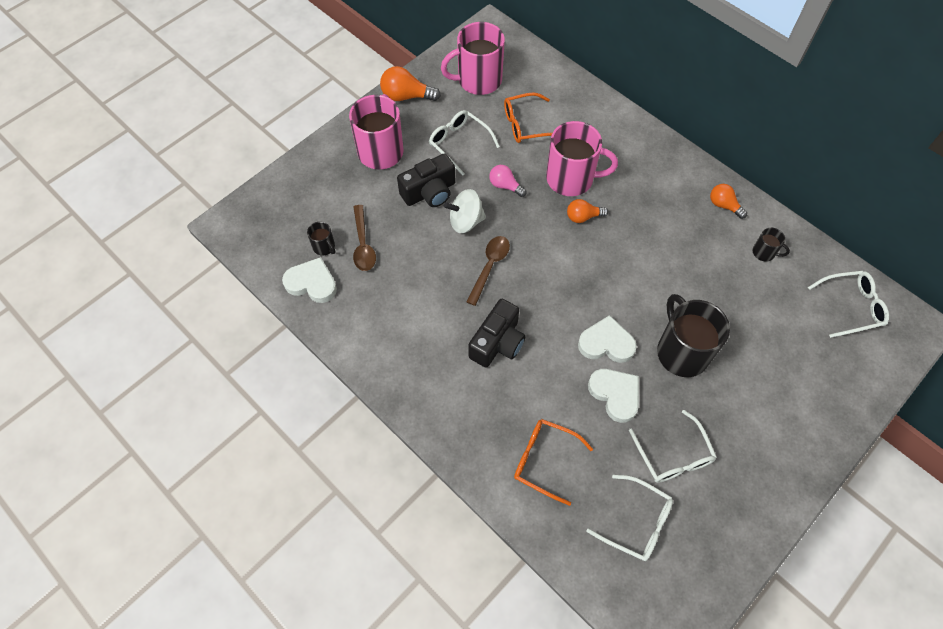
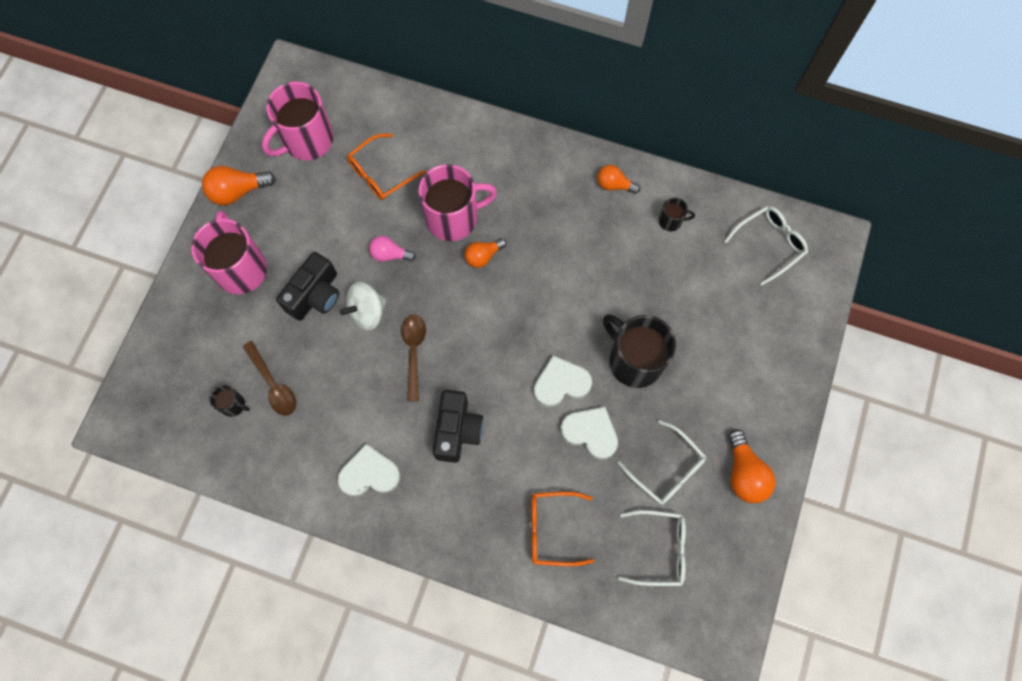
camera: 25 degrees left, 10 degrees up
white heart [282,257,337,303] -> white heart moved to [338,444,400,496]
white glasses [429,110,500,176] -> none
none -> orange light bulb [728,429,776,503]

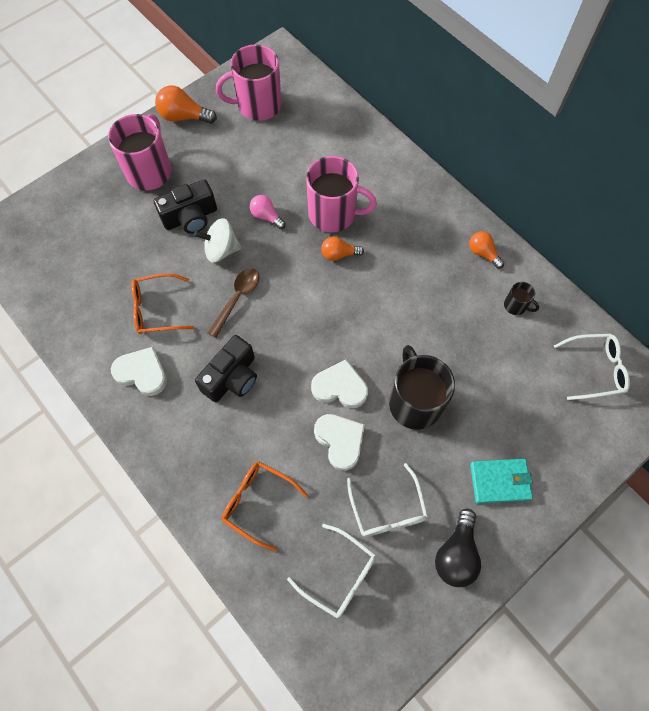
camera: 30 degrees right, 5 degrees down
black mug [209,385,250,417] -> none
brown spoon [243,341,296,416] -> none
orange glasses [347,134,426,200] -> orange glasses moved to [131,273,194,334]
orange light bulb [728,429,776,503] -> black light bulb [435,508,481,587]
none -> turquoise wallet [470,459,533,504]

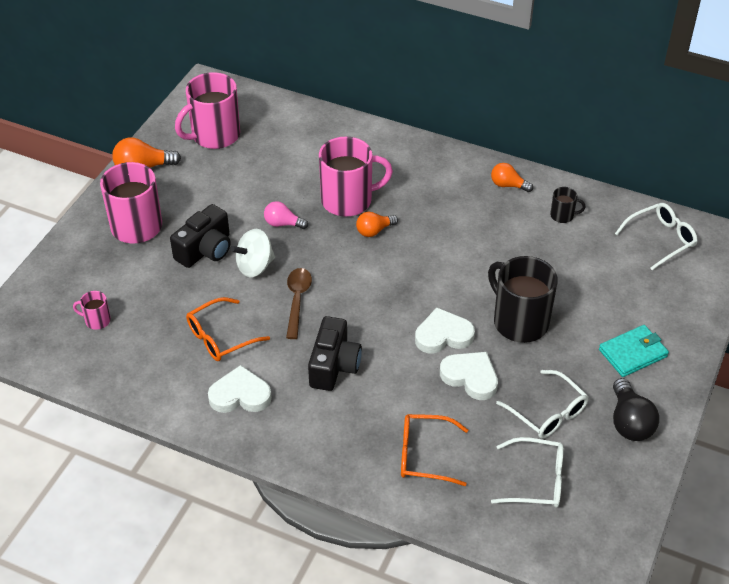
camera: 25 degrees left, 20 degrees down
none -> pink mug [73,291,111,330]

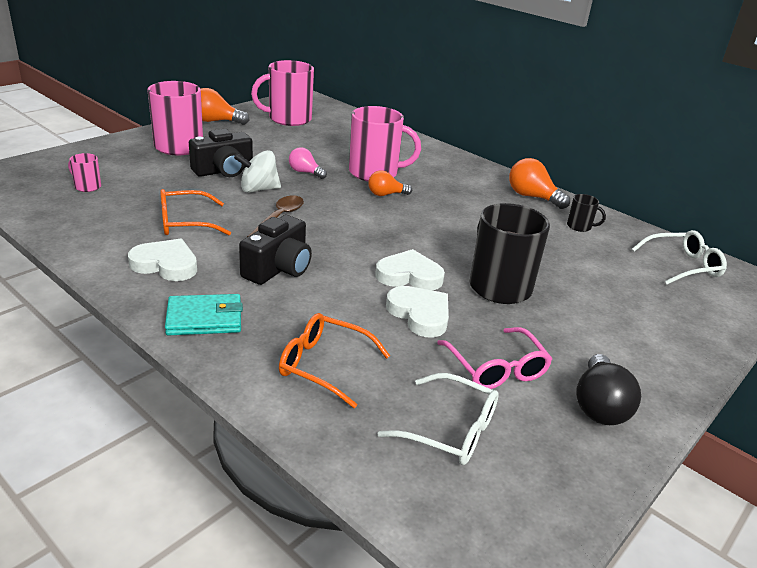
camera: 15 degrees right, 15 degrees down
orange light bulb [491,163,533,192] -> orange light bulb [509,158,570,209], size x1.53
white glasses [496,370,589,439] -> pink glasses [437,327,552,389]
turquoise wallet [599,325,669,377] -> turquoise wallet moved to [165,294,243,335]

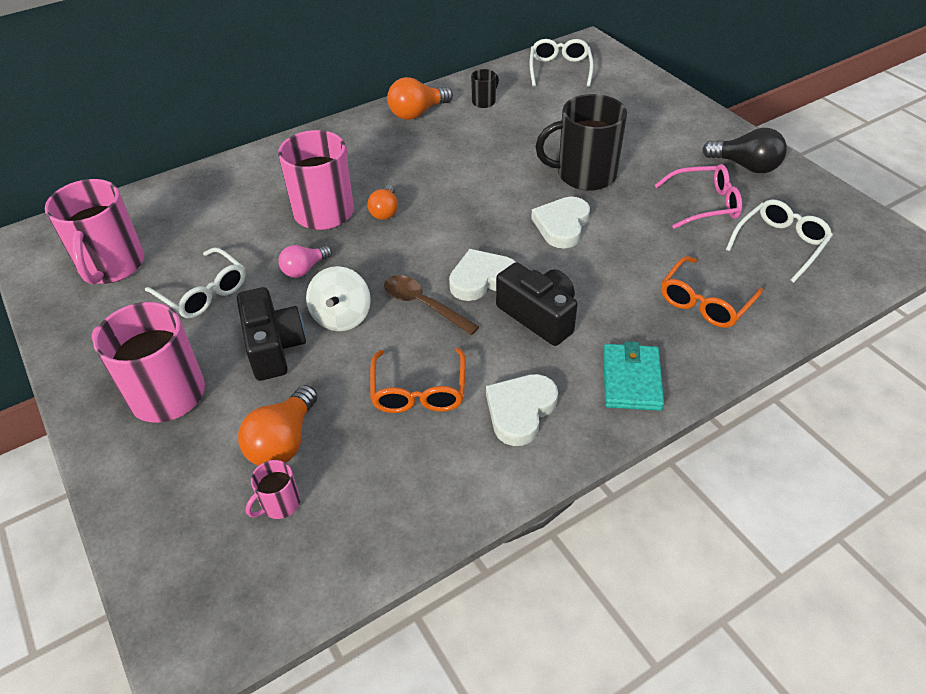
camera: 70 degrees left, 15 degrees up
orange light bulb [201,88,249,125] -> orange light bulb moved to [238,385,318,466]
white heart [386,286,449,337] -> white heart moved to [449,249,516,301]
none -> white glasses [145,247,246,318]

